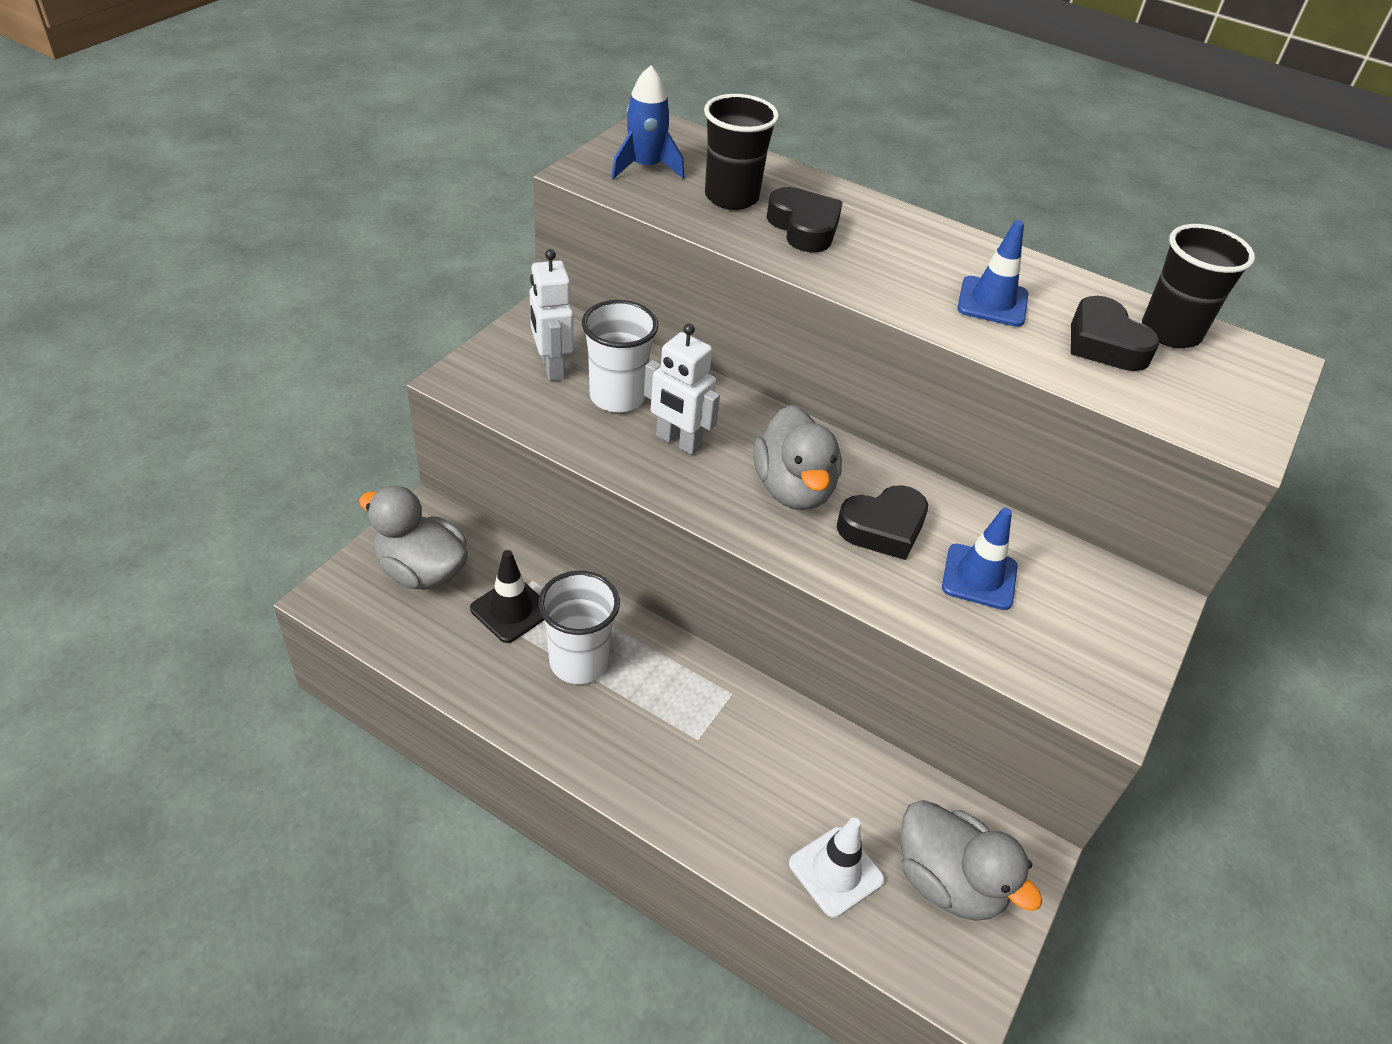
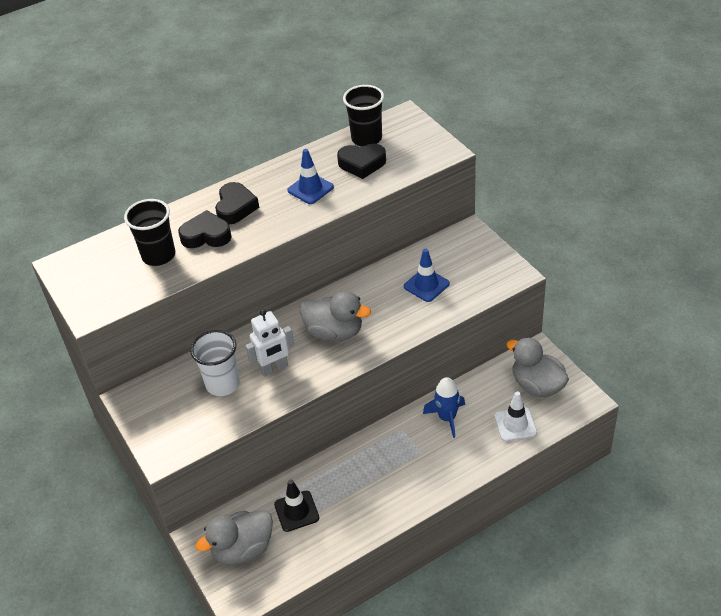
camera: 55 degrees left, 0 degrees up
white robot [530,249,574,381] -> none
white cup [538,571,620,684] -> none
blue rocket [611,65,684,179] -> blue rocket moved to [423,377,465,438]
black heart [837,485,928,560] -> black heart moved to [215,182,259,224]
grey duck [901,800,1042,921] -> grey duck turned 120 degrees counterclockwise [506,337,569,397]

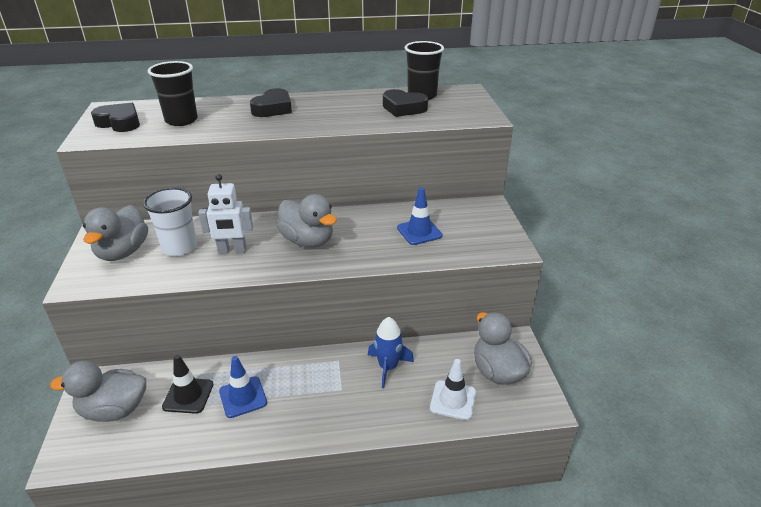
camera: 20 degrees right, 10 degrees down
black heart [178,210,232,248] -> black heart moved to [91,103,140,132]
blue traffic cone [287,149,334,204] -> blue traffic cone moved to [219,356,267,418]
none -> grey duck [83,205,148,261]

